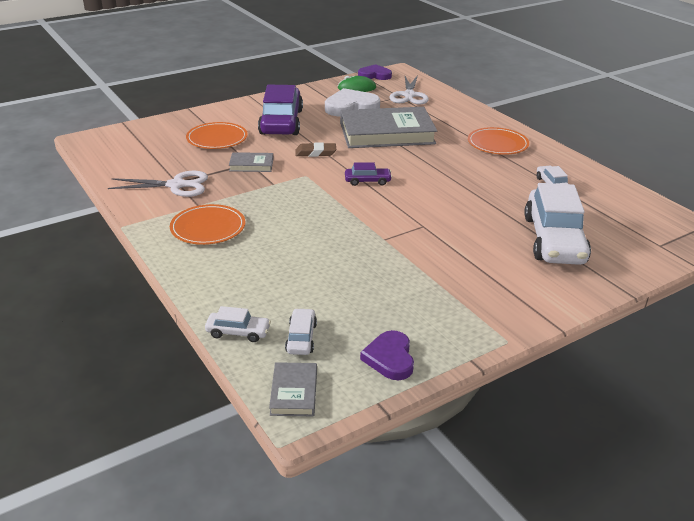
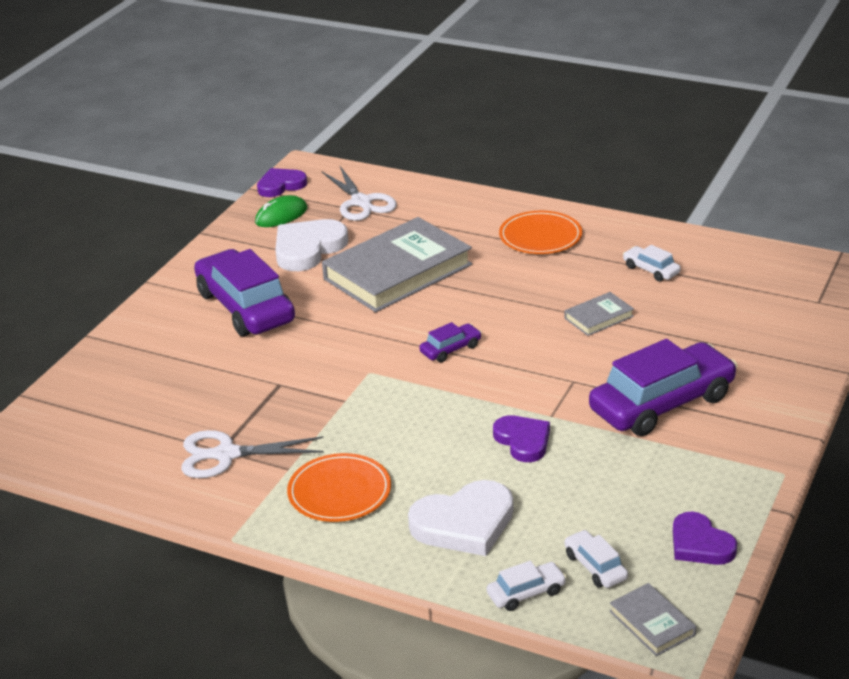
camera: 30 degrees left, 0 degrees up
white scissors [108,171,208,197] -> white scissors turned 150 degrees counterclockwise [181,430,324,478]
orange plate [186,122,248,149] -> none
grey book [229,152,273,172] -> grey book moved to [564,292,634,336]
brown eraser [296,142,336,157] -> none
white car [524,183,591,265] -> none
none -> white heart [408,480,513,556]
none -> purple heart [493,415,550,462]
none -> purple car [589,339,738,436]

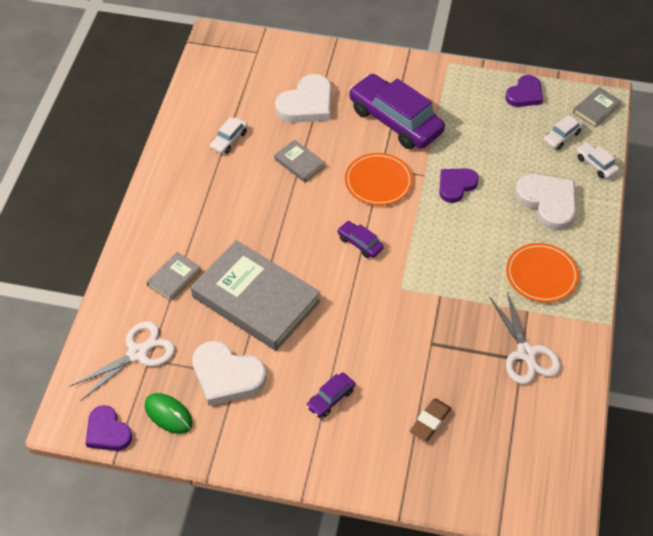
camera: 105 degrees left, 20 degrees up
purple car [194,249,295,336] -> purple car [306,372,355,418], size x0.44
orange plate [499,211,582,254] -> orange plate moved to [345,153,413,206]
none -> grey book [147,252,201,301]
none -> white heart [275,74,332,123]
none -> brown eraser [410,399,451,441]

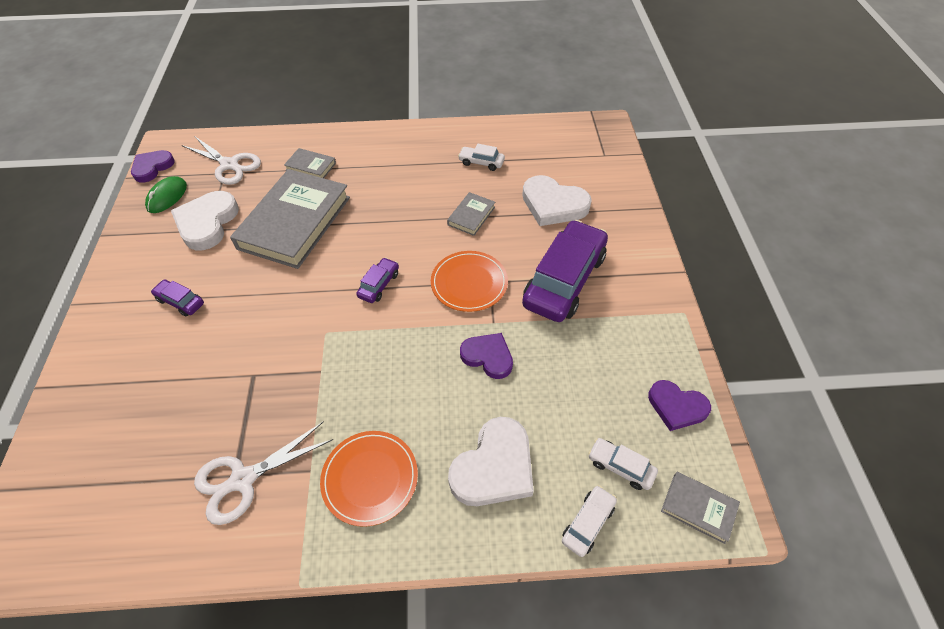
camera: 75 degrees right, 0 degrees up
brown eraser [410,399,451,441] -> none

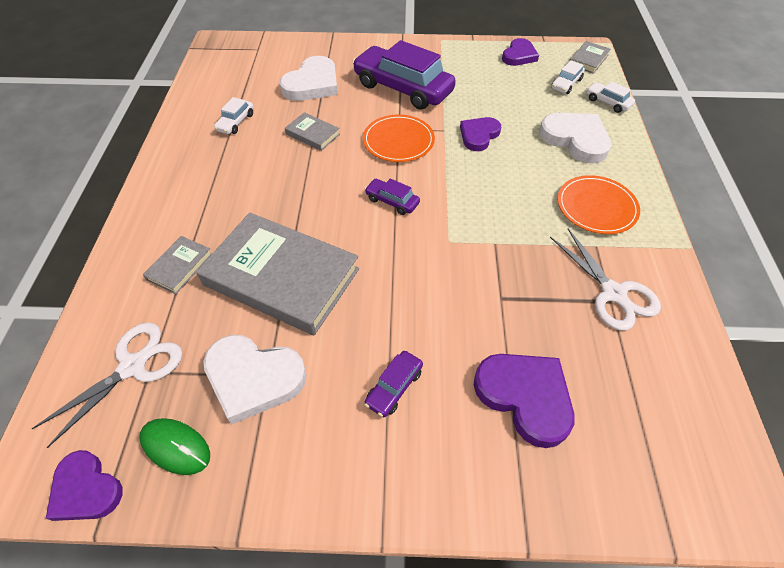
camera: 85 degrees left, 0 degrees up
none -> purple heart [474,354,574,448]

